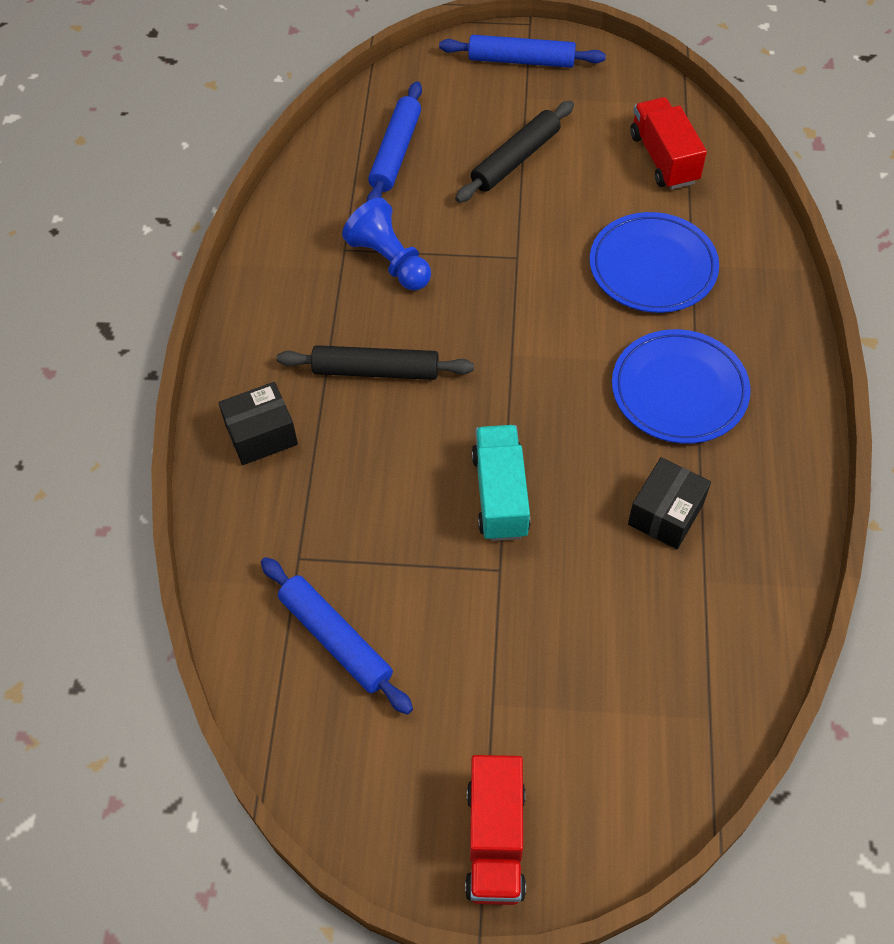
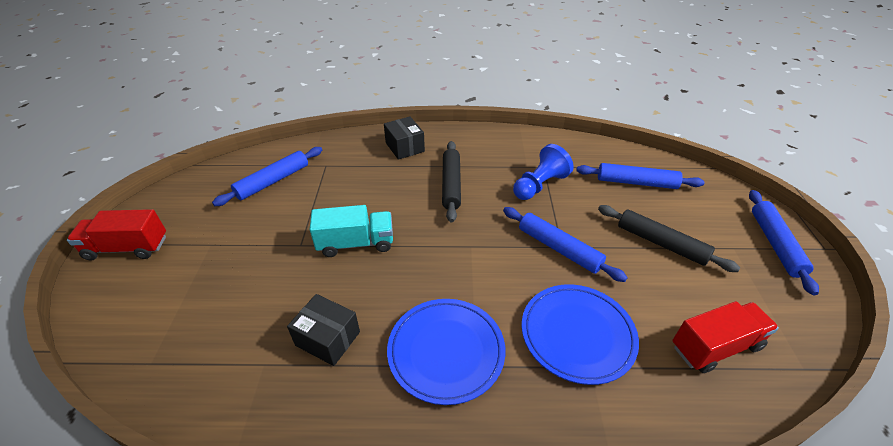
camera: 85 degrees right, 15 degrees down
none -> blue rolling pin [503,207,628,282]

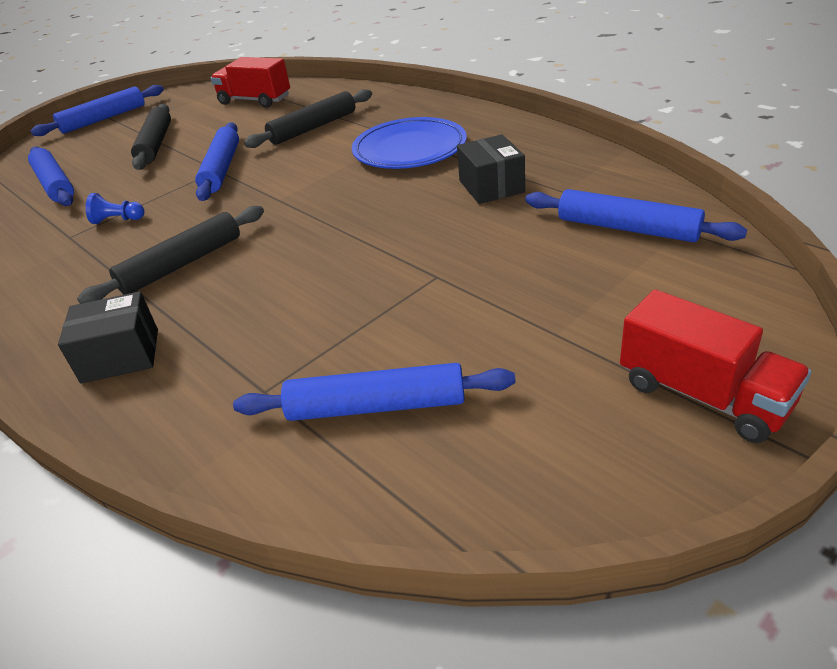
camera: 130 degrees left, 5 degrees down
turquoise truck [309,205,393,257] -> none
black box [384,116,425,160] -> black box turned 60 degrees clockwise [58,291,158,384]
blue pawn [513,144,574,200] -> blue pawn [85,193,145,224], size x0.55
blue plate [522,284,639,385] -> black rolling pin [244,89,372,148]
none -> blue rolling pin [525,189,747,242]

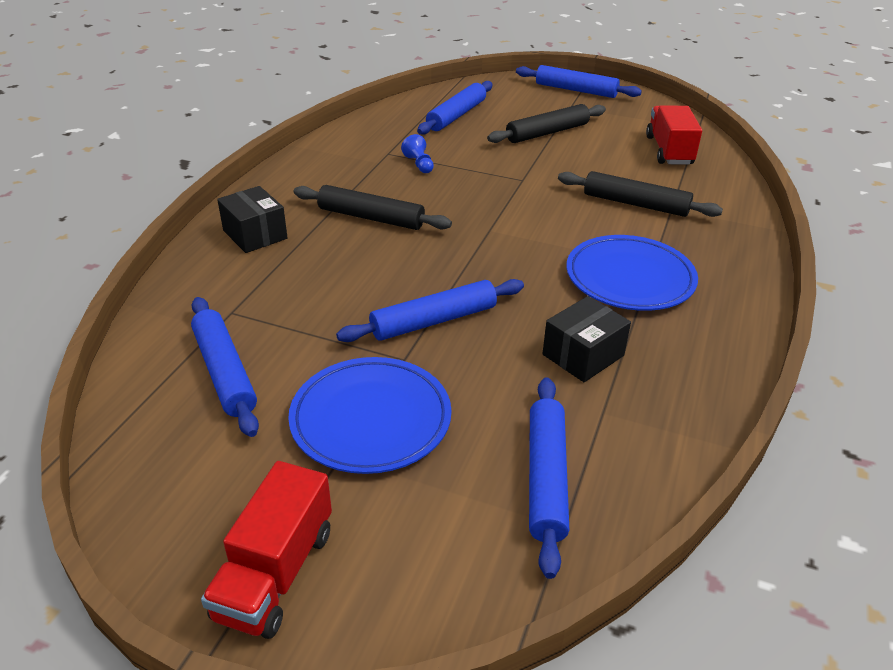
camera: 60 degrees right, 0 degrees up
blue rolling pin [195,122,239,201] -> blue rolling pin moved to [336,279,524,342]
none -> blue plate [288,357,452,474]

